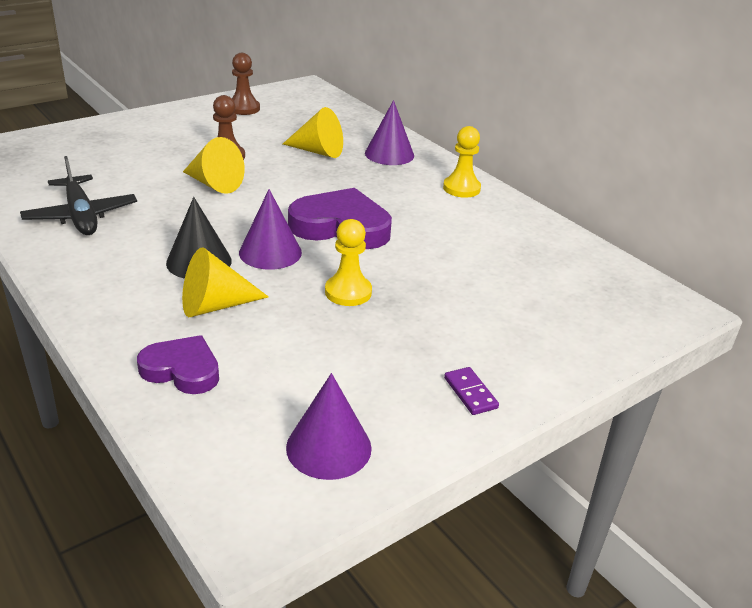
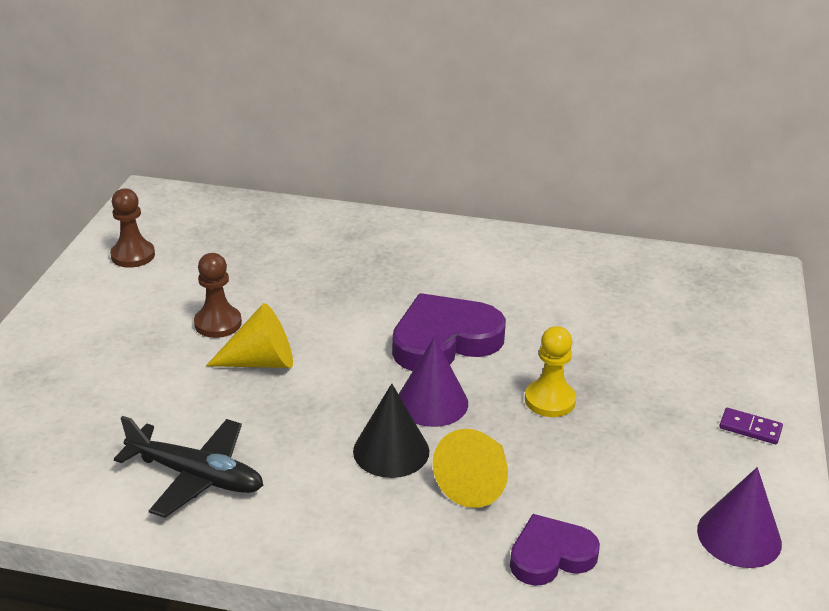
camera: 40 degrees left, 0 degrees up
yellow cone [283,107,343,158] -> none
purple cone [365,100,414,165] -> none
yellow pawn [443,126,481,198] -> none

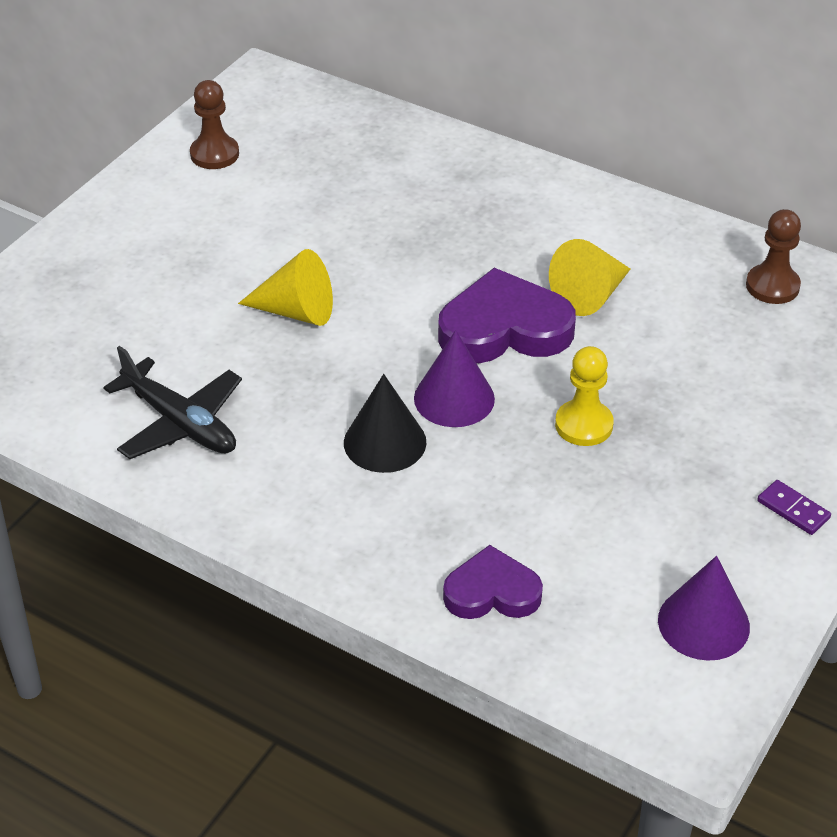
camera: 20 degrees right, 10 degrees up
brown pawn [194,253,242,338] -> brown pawn moved to [746,209,801,304]
yellow cone [433,429,508,508] -> yellow cone moved to [549,239,630,316]

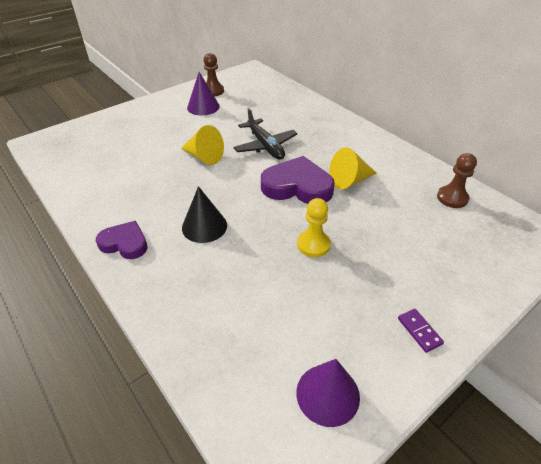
camera: 20 degrees right, 0 degrees up
black plane [103,346,242,459] -> black plane moved to [233,108,297,160]
purple cone [414,330,495,427] -> purple cone moved to [187,72,220,115]
purple heart [443,545,543,619] -> purple heart moved to [96,221,148,259]

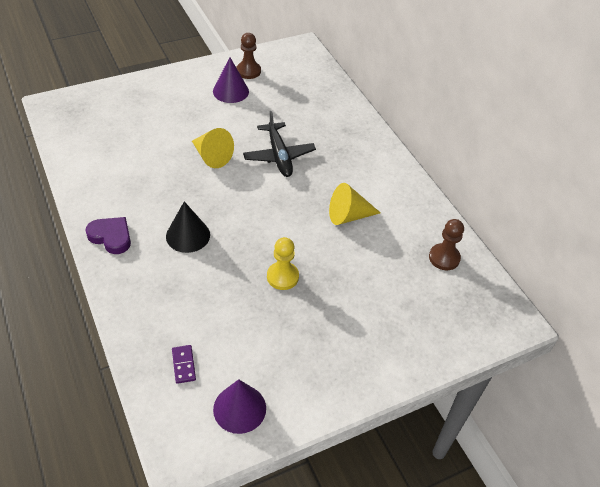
camera: 10 degrees right, 5 degrees up
purple heart [261,156,335,204] -> none
purple domino [398,309,444,353] -> purple domino moved to [172,345,196,384]

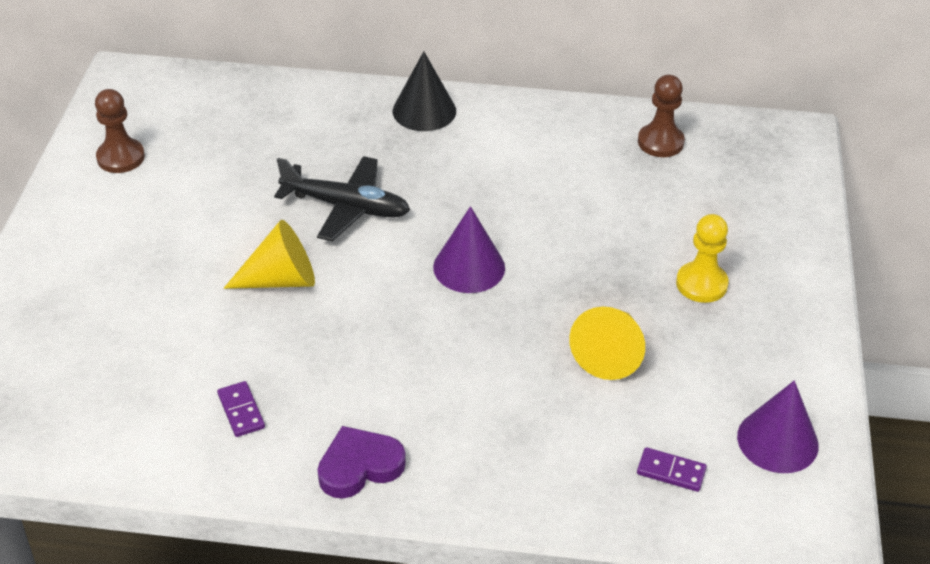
camera: 55 degrees left, 5 degrees down
black cone [166,201,210,253] -> black cone moved to [393,51,456,131]
purple cone [213,57,249,103] -> purple cone moved to [433,206,505,293]
yellow pawn [267,237,299,290] -> yellow pawn moved to [676,214,729,303]
yellow cone [329,183,381,225] -> yellow cone moved to [569,307,645,380]
none -> purple domino [217,381,265,437]

